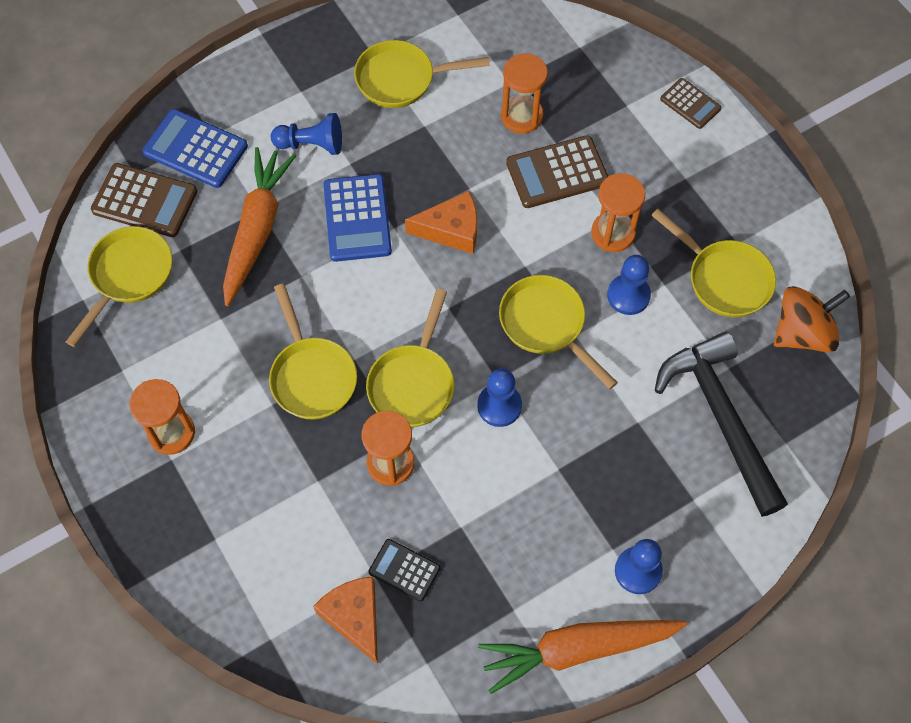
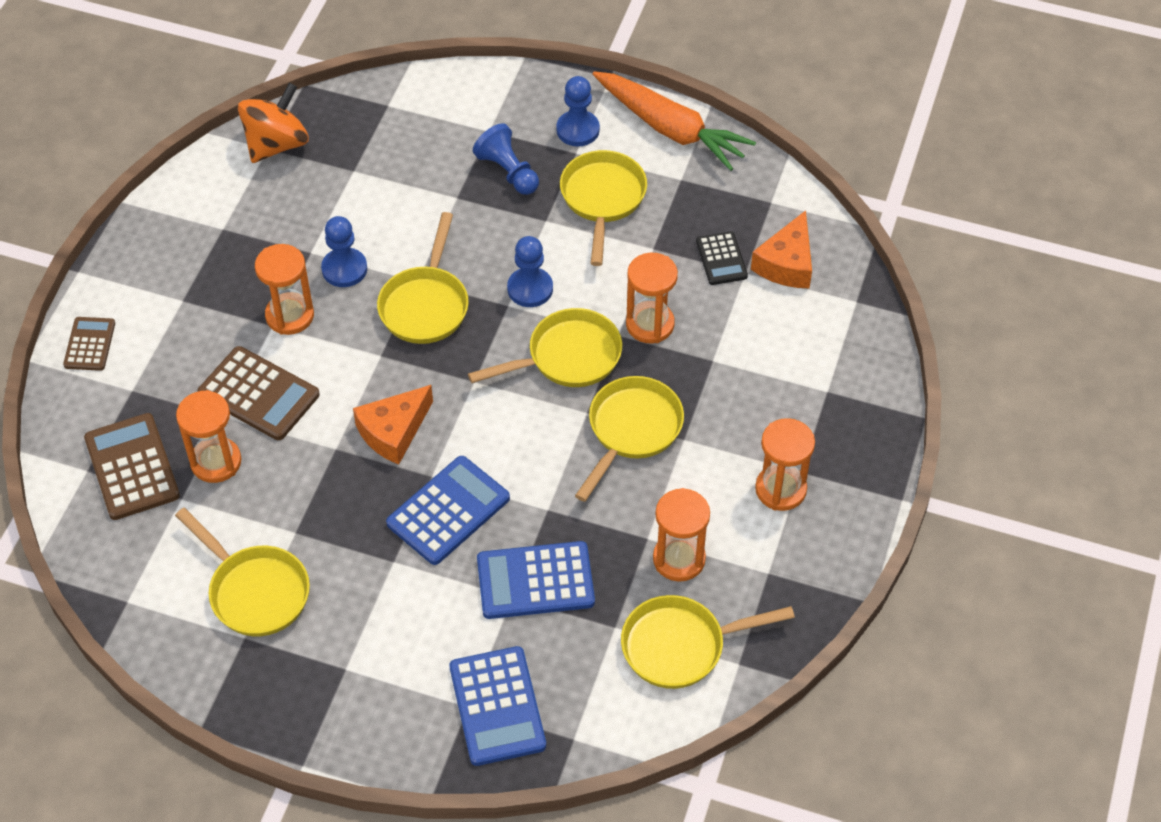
camera: 130 degrees left, 10 degrees down
brown calculator [91,163,197,237] -> brown calculator moved to [84,413,180,520]
orange carrot [223,147,297,306] -> blue calculator [477,541,595,619]
blue pawn [271,113,342,155] -> blue pawn moved to [473,123,539,195]
orange cheese [405,191,477,254] -> orange cheese turned 90 degrees counterclockwise [353,385,433,465]
yellow pan [651,209,776,317] -> yellow pan moved to [560,150,647,266]
black hammer [655,332,788,517] -> none
orange spinning top [774,286,850,352] -> orange spinning top turned 105 degrees clockwise [238,83,309,163]
none -> orange hourglass [653,488,710,582]

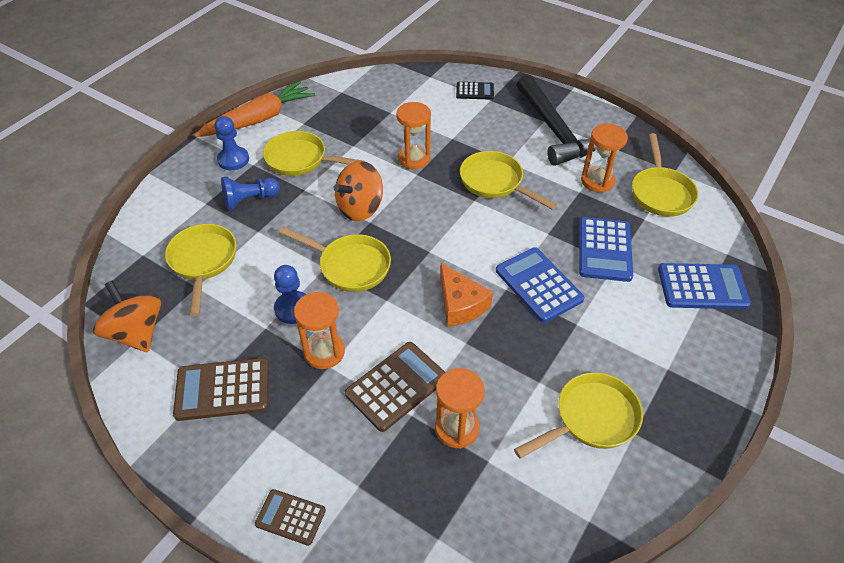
camera: 75 degrees left, 5 degrees down
brown calculator [84,413,180,520] -> brown calculator moved to [173,358,269,421]
yellow pan [468,308,622,387] -> yellow pan moved to [165,224,236,316]
blue pawn [507,236,553,307] -> orange spinning top [333,161,383,221]
black calculator [696,231,748,285] -> black calculator moved to [456,82,494,100]
orange cheese [751,210,812,288] -> none
orange hourglass [755,418,815,511] -> black hammer [516,75,595,166]

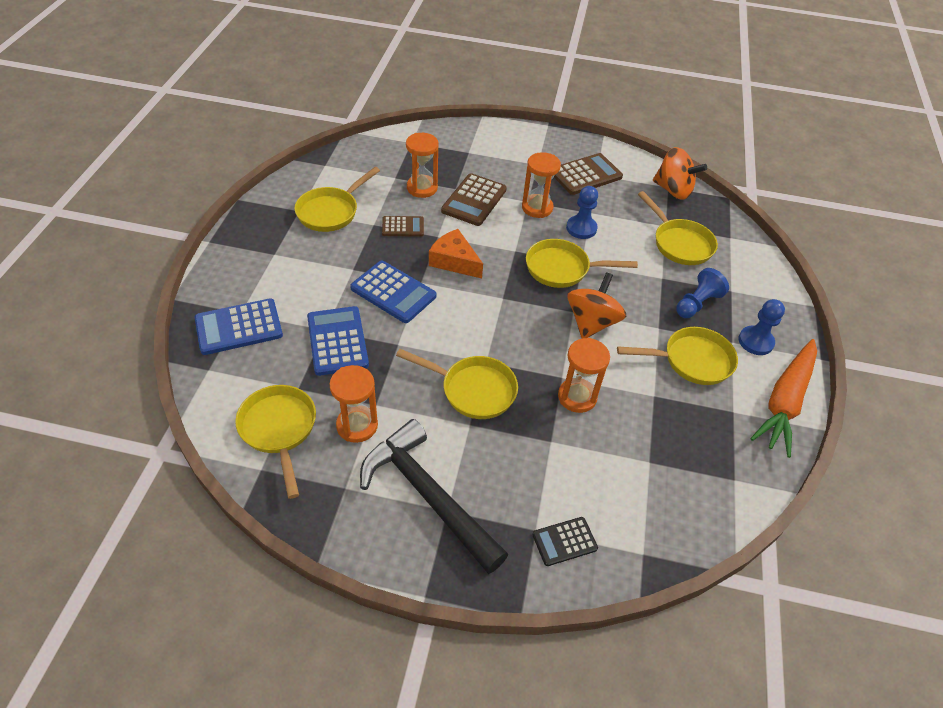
camera: 155 degrees right, 0 degrees up
brown calculator [255,489,326,546] -> brown calculator moved to [382,216,424,236]

